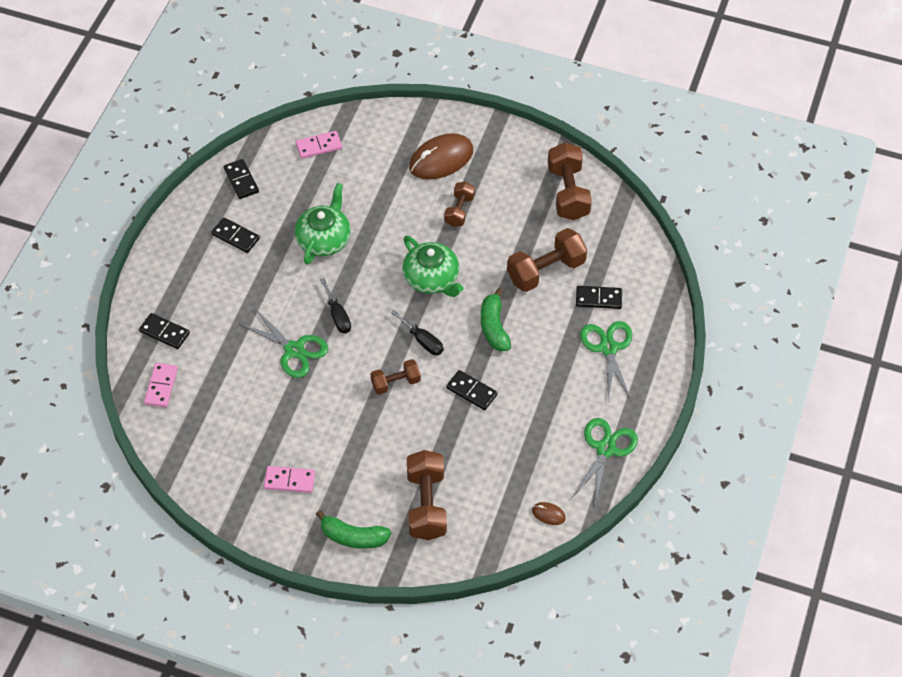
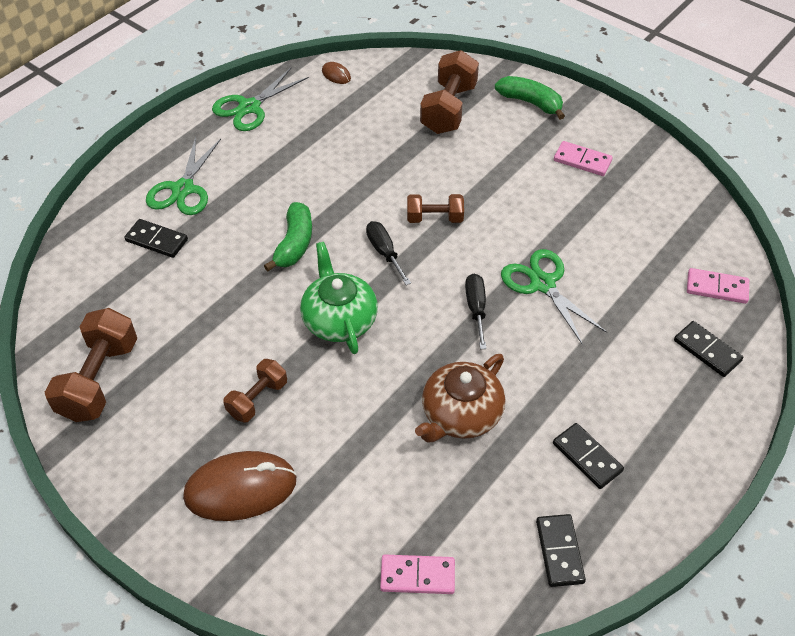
camera: 160 degrees left, 5 degrees down
pink domino [144,363,178,407] -> pink domino turned 75 degrees clockwise [687,268,749,304]
green teapot [295,183,351,265] -> brown teapot [415,354,505,442]
black domino [446,370,498,410] -> none
brown dumbbell [507,228,587,292] -> none

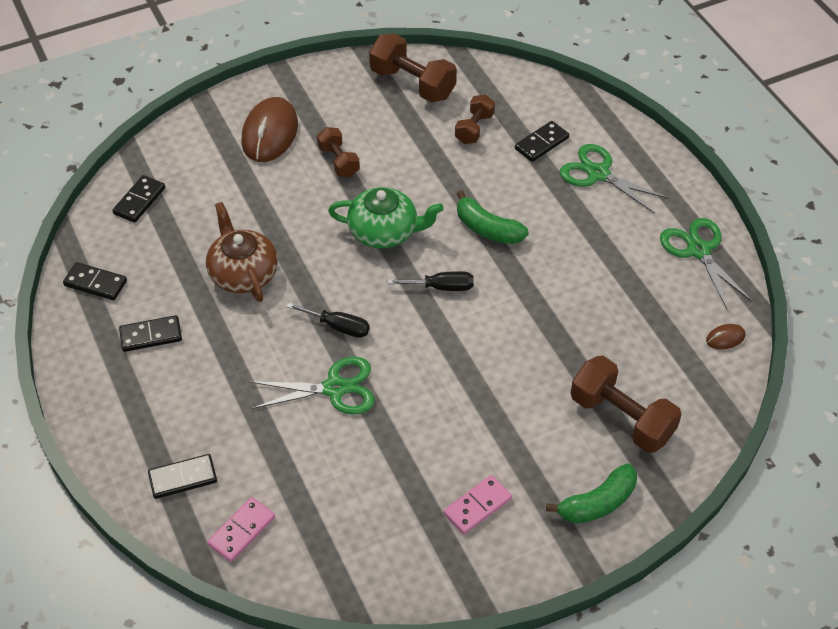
camera: 115 degrees right, 0 degrees up
pink domino [380,555,455,594] -> black domino [112,175,165,223]
brown dumbbell [407,194,464,223] -> brown dumbbell moved to [455,94,495,144]

